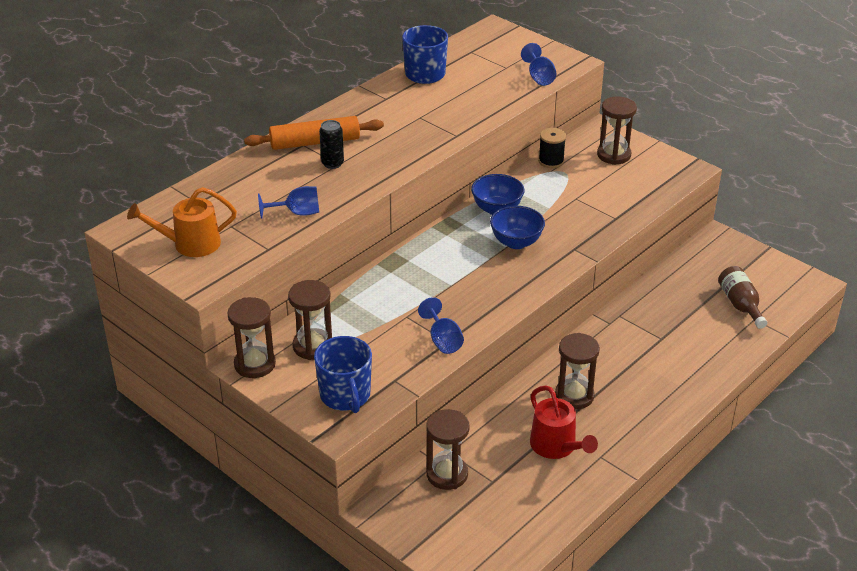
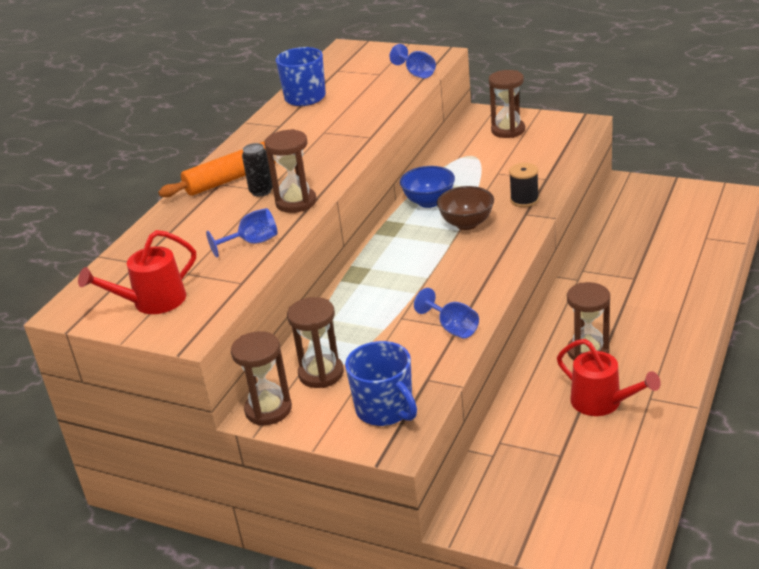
camera: 15 degrees left, 5 degrees down
orange watering can [127,187,237,257] -> red watering can [78,230,196,314]
brown hourglass [426,409,469,490] -> brown hourglass moved to [265,129,316,213]
blue bowl [490,206,545,249] -> brown bowl [437,186,494,230]
black spool [538,128,566,168] -> black spool moved to [509,163,539,207]
brown bottle [718,266,767,329] -> none

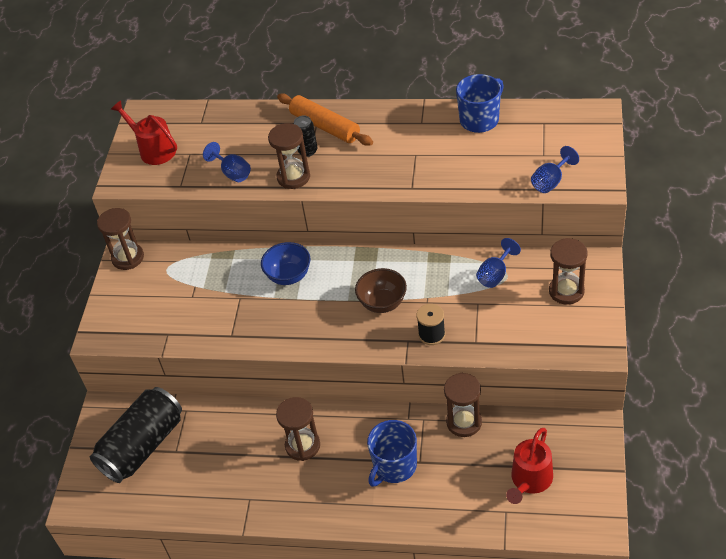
camera: 75 degrees right, 15 degrees up
brown hourglass [287,297,344,388] -> brown hourglass moved to [444,373,482,437]
blue mug [345,341,417,426] -> blue mug moved to [367,420,417,487]
blue bowl [400,166,455,208] -> blue bowl moved to [261,242,311,285]
blue goblet [414,288,479,338] -> blue goblet moved to [476,238,521,288]
red watering can [557,339,661,416] -> red watering can moved to [506,428,553,504]
none -> black can [90,387,182,483]

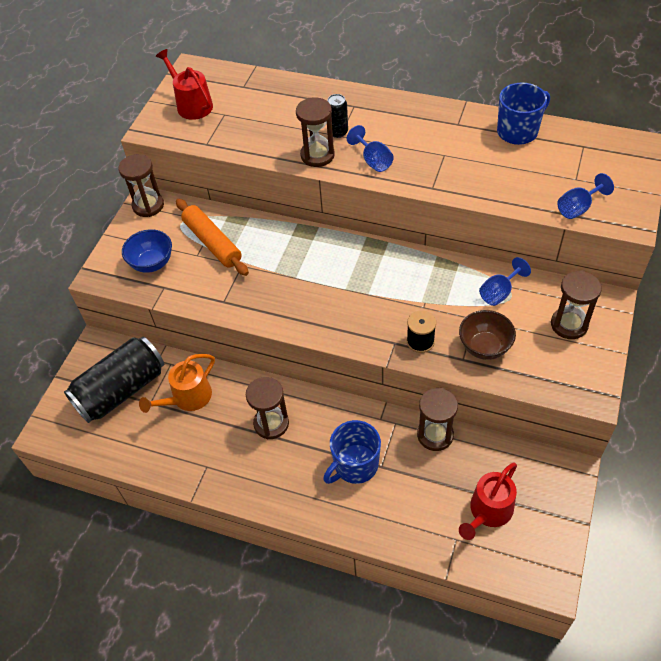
camera: 10 degrees right, 5 degrees up
blue goblet [203,142,251,182] -> blue goblet moved to [347,125,394,172]
blue bowl [261,242,311,285] -> blue bowl moved to [122,229,172,273]
orange rolling pin [277,93,373,146] -> orange rolling pin moved to [176,199,249,276]
brown bowl [355,268,407,313] -> brown bowl moved to [459,310,516,360]
none -> orange watering can [139,354,215,413]

